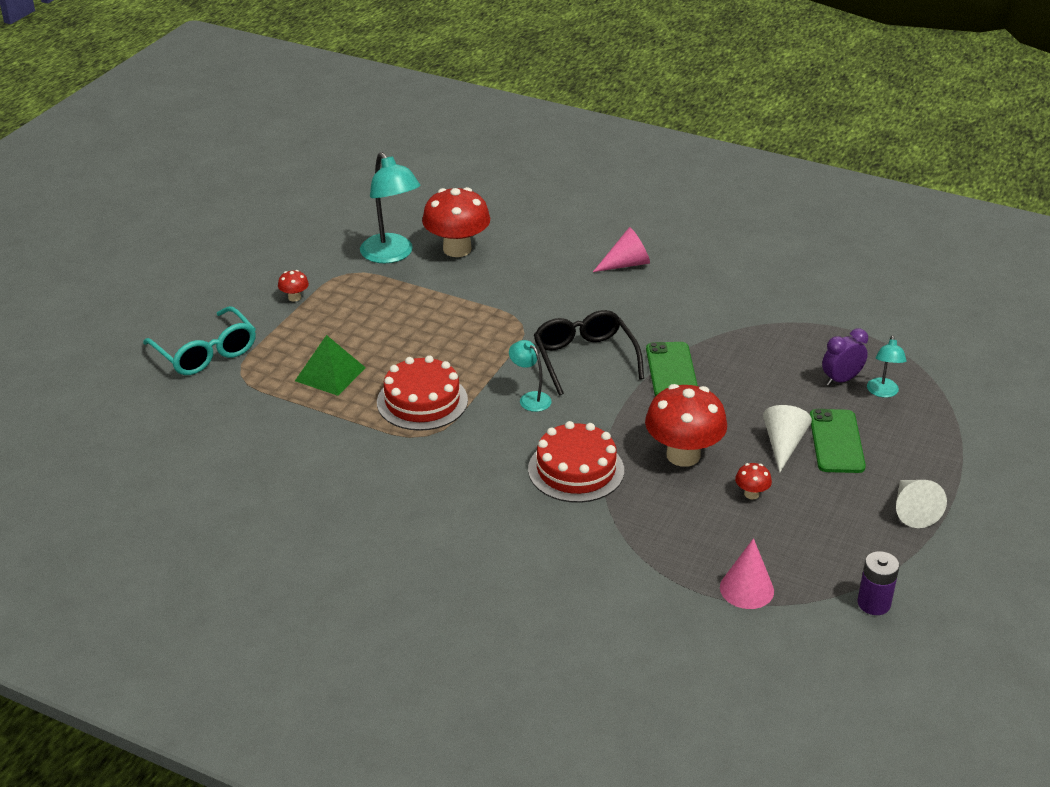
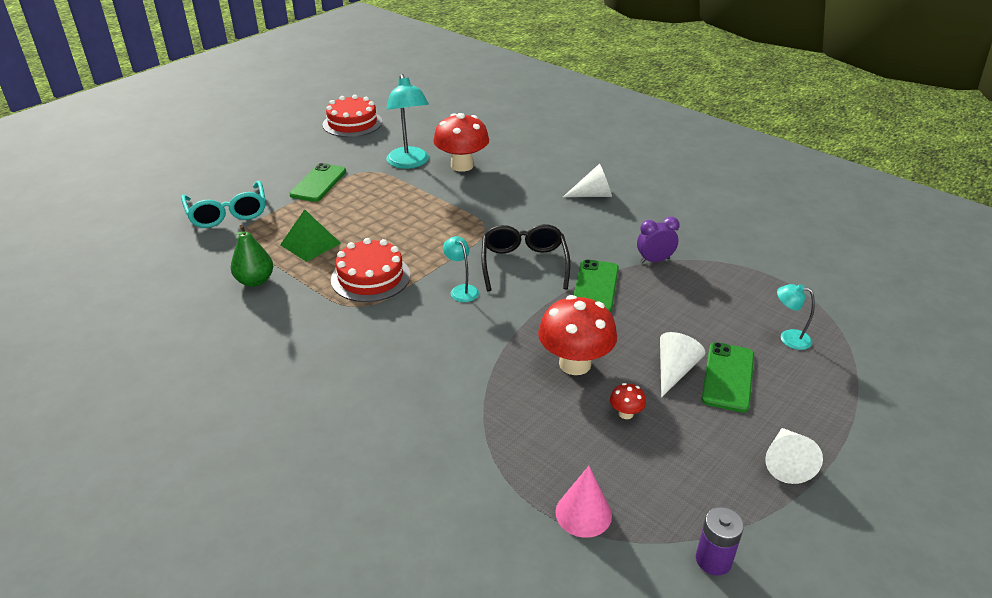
camera: 15 degrees right, 0 degrees up
red mushroom [278,270,309,302] -> green phone [289,163,346,202]
red cake [528,421,624,503] -> red cake moved to [323,95,382,137]
pink cone [593,227,650,272] -> white cone [563,164,612,197]
purple clock [822,328,868,386] -> purple clock moved to [637,217,680,263]
turquoise lamp [867,335,907,398] -> turquoise lamp turned 90 degrees clockwise [777,284,815,350]
none -> green pear [231,225,273,287]

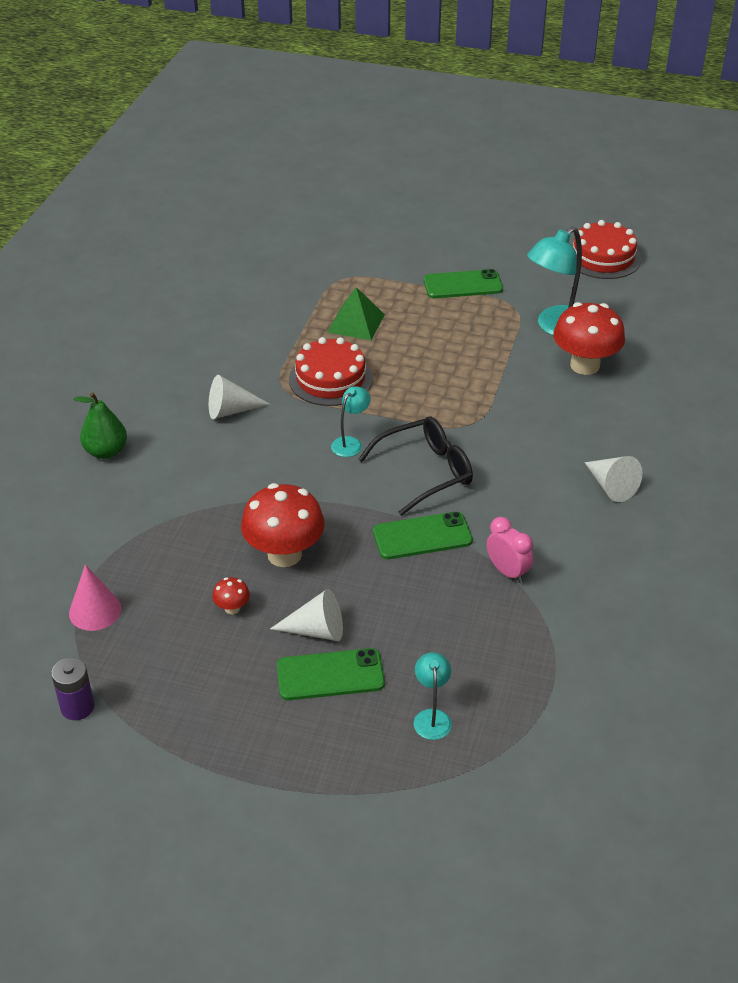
camera: 65 degrees right, 5 degrees up
turquoise glasses [181,181,266,228] -> none
green pear [231,225,273,287] -> green pear moved to [74,392,127,459]
purple clock [637,217,680,263] -> pink clock [486,517,533,583]
white cone [765,428,823,484] -> white cone moved to [209,375,270,419]

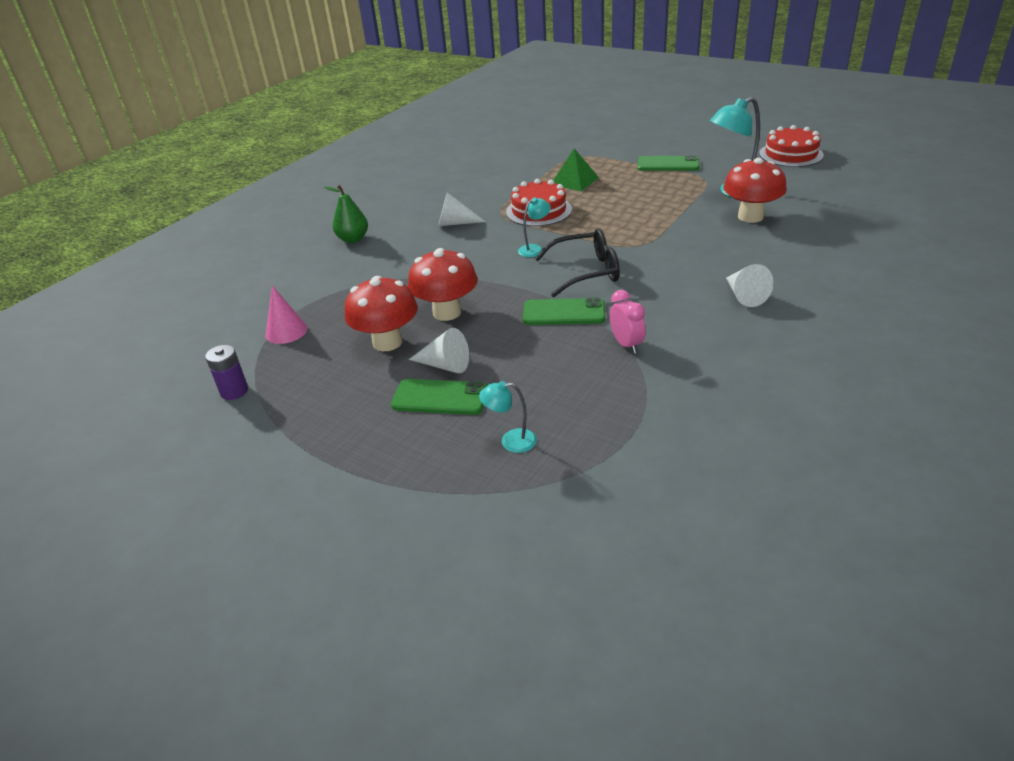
camera: 20 degrees right, 5 degrees down
red mushroom [212,577,250,614] -> red mushroom [345,276,418,351], size x2.31
turquoise lamp [414,652,452,740] -> turquoise lamp turned 105 degrees counterclockwise [479,381,537,453]

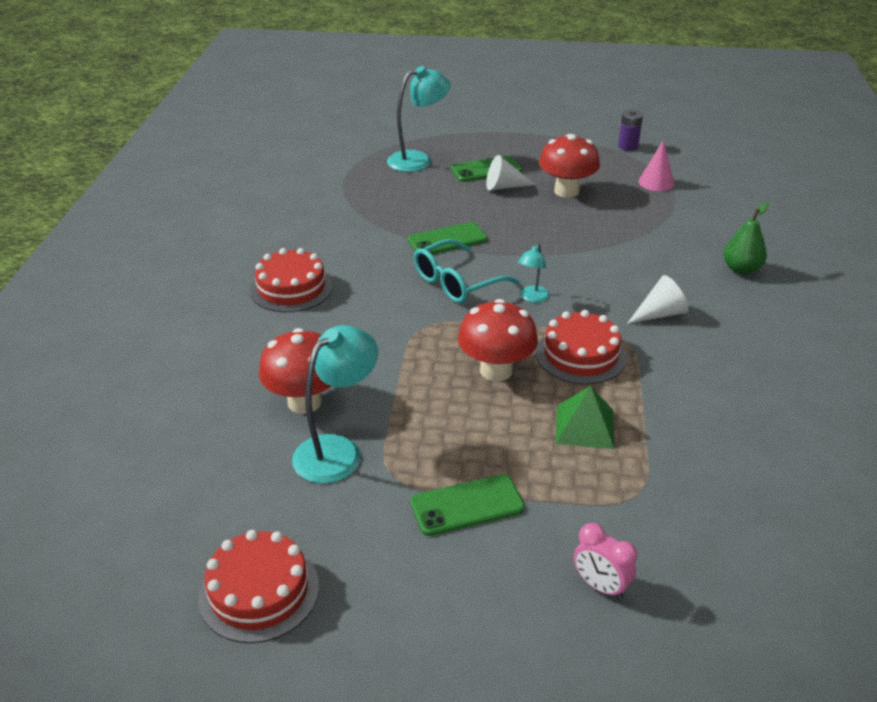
camera: 150 degrees right, 0 degrees up
red mushroom [408,248,478,321] -> red mushroom moved to [458,299,538,381]
turquoise lamp [479,381,537,453] -> turquoise lamp [387,66,450,172], size x1.90
black glasses [535,228,620,298] -> turquoise glasses [414,239,520,303]
pink clock [609,290,646,354] -> pink clock moved to [574,523,637,600]
white cone [726,264,774,307] -> red cake [250,248,333,312]

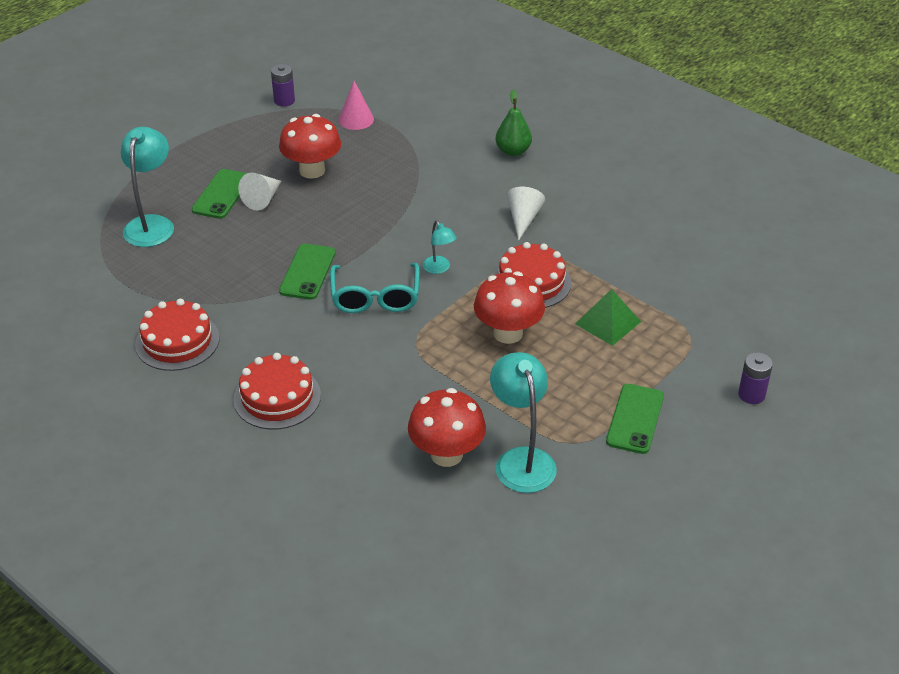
camera: 55 degrees left, 5 degrees up
red cake [198,530,319,643] -> red cake moved to [135,299,220,371]
pink clock [574,523,637,600] -> purple battery [738,352,773,404]

